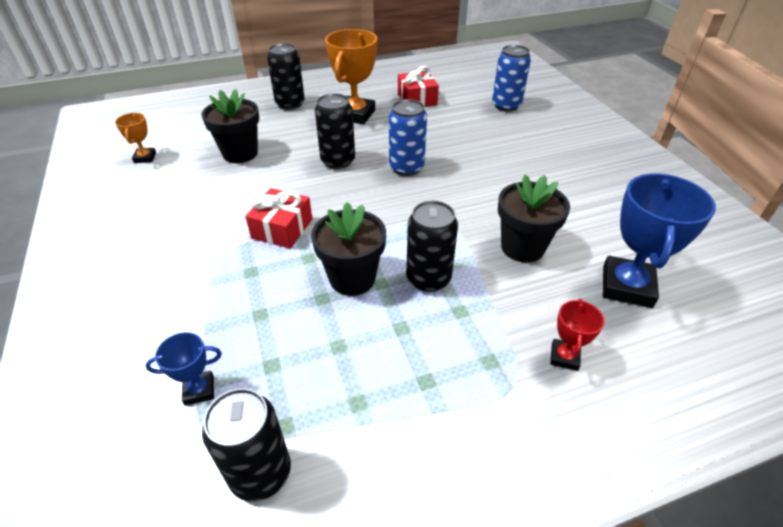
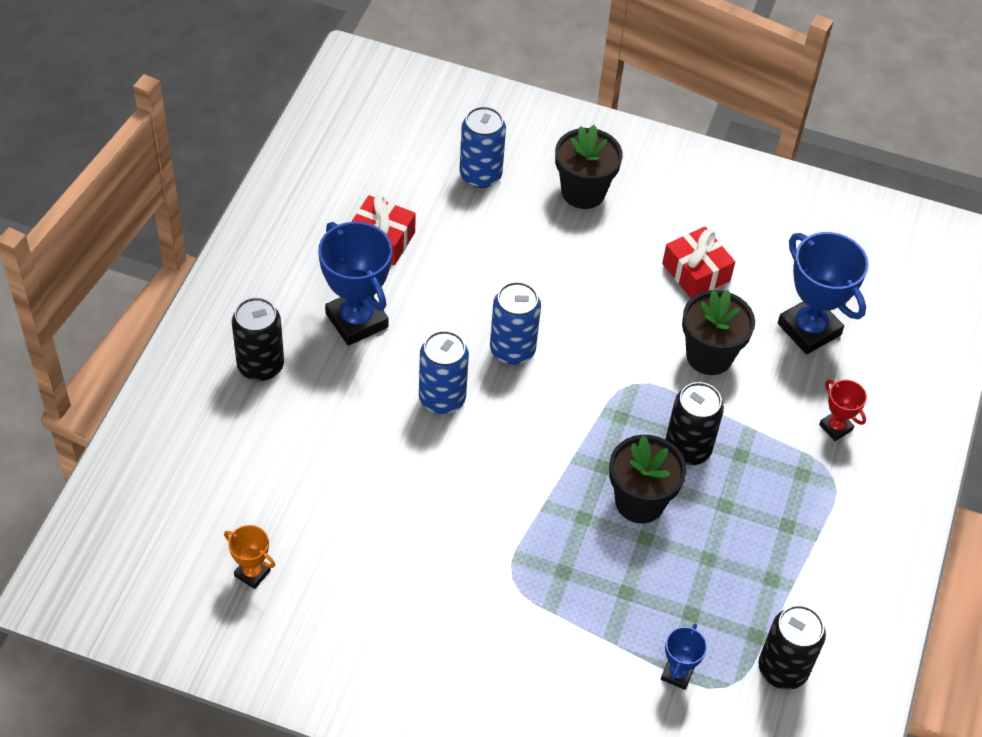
camera: 55 degrees left, 10 degrees up
black flower pot [201,89,259,163] -> black flower pot moved to [555,125,623,209]
red gift [245,188,312,249] -> red gift moved to [662,226,735,298]
black can [315,93,355,169] -> blue can [419,330,469,414]
orange trophy [325,29,377,124] -> blue trophy [318,222,392,346]

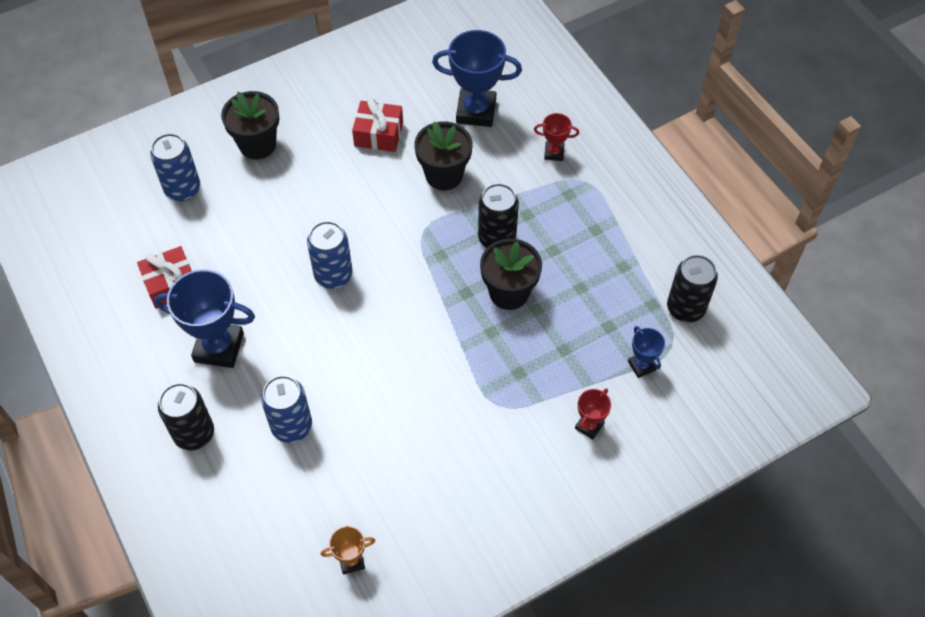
camera: 45 degrees left, 5 degrees up
blue can [419,330,469,414] -> blue can moved to [261,375,312,443]
none -> red trophy [575,388,611,440]

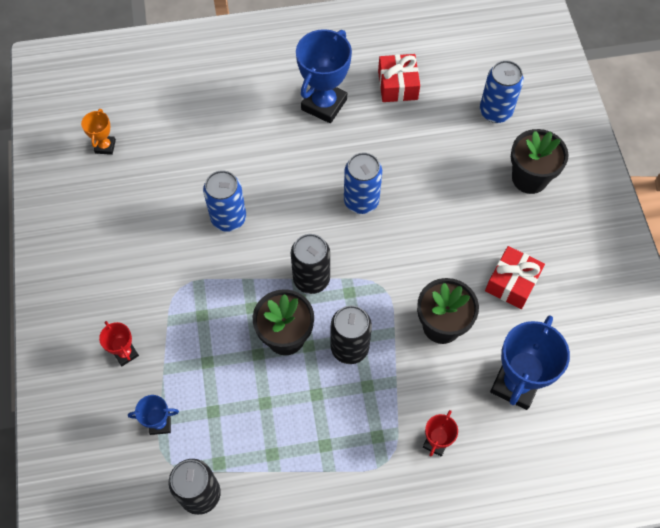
camera: 110 degrees right, 5 degrees up
black can [158,383,214,450] -> black can moved to [291,234,330,294]
blue can [261,375,312,443] -> blue can moved to [203,170,246,232]

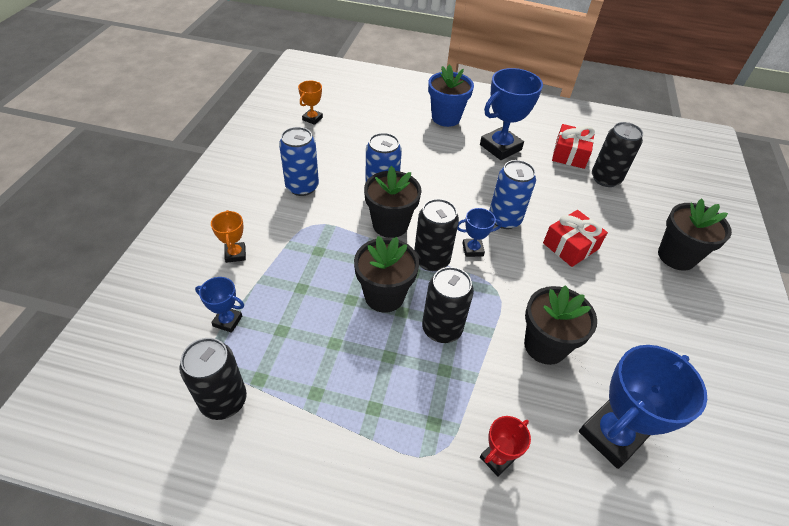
camera: 20 degrees right, 15 degrees down
red trophy [99,321,139,366] -> orange trophy [211,210,246,263]
blue can [480,60,524,123] -> blue can moved to [279,127,319,196]
red gift [485,246,545,309] -> red gift moved to [543,210,608,267]
none -> black flower pot [364,166,422,238]
none -> blue flower pot [428,64,474,127]
none -> blue trophy [457,208,502,257]
none -> black can [592,122,643,187]

